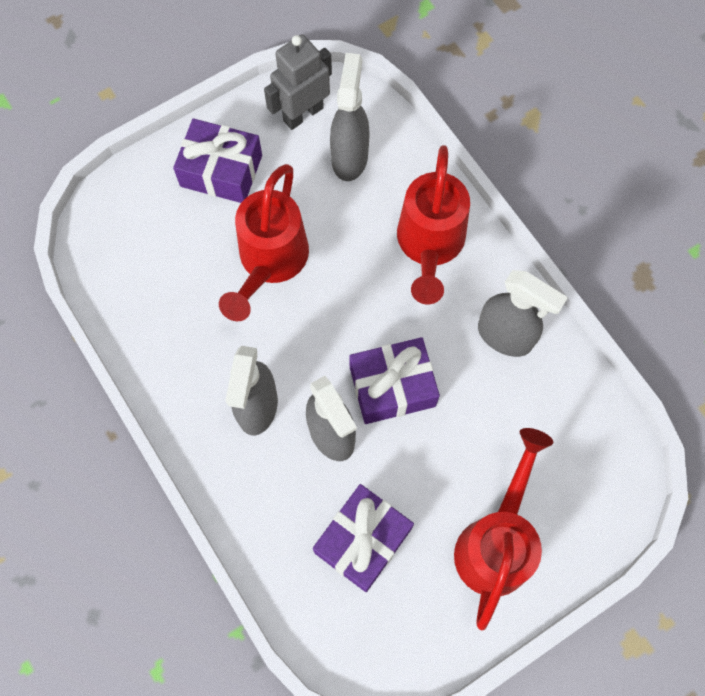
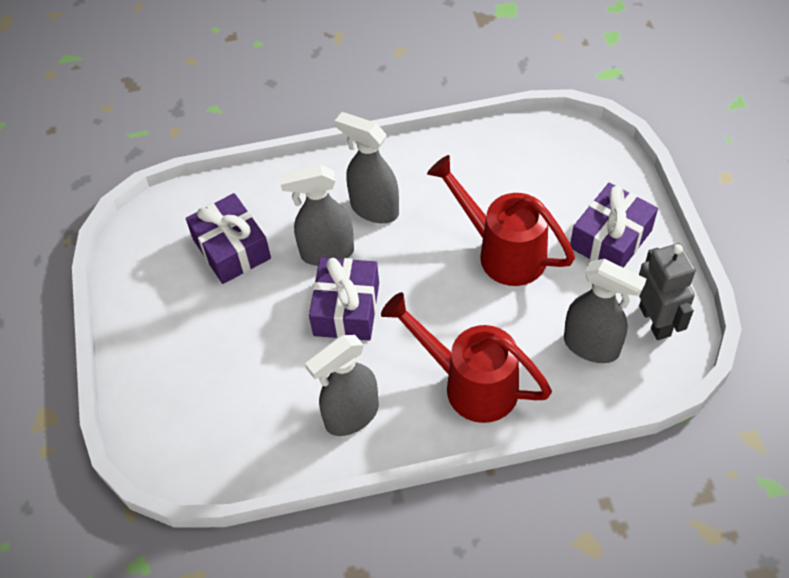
camera: 115 degrees right, 15 degrees down
red watering can [454,428,553,630] -> none

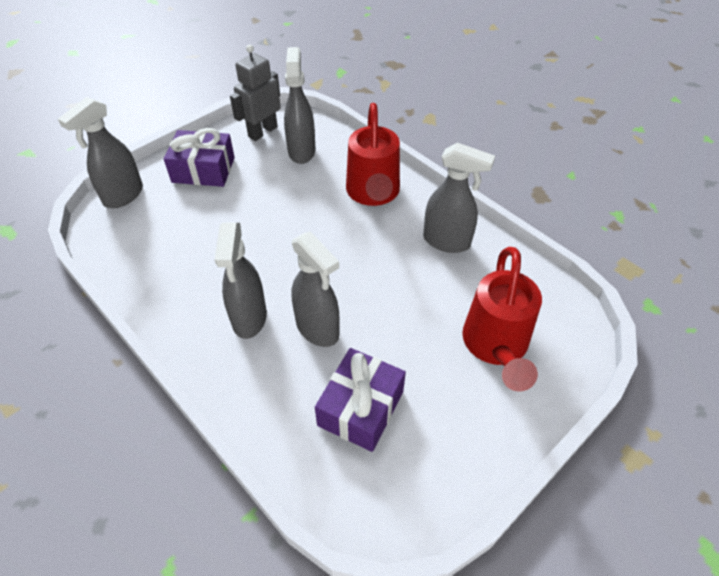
camera: 125 degrees left, 5 degrees down
purple gift [309,257,379,340] -> none
red watering can [427,155,575,286] -> red watering can moved to [462,247,542,391]
none -> grey spray bottle [58,97,143,208]

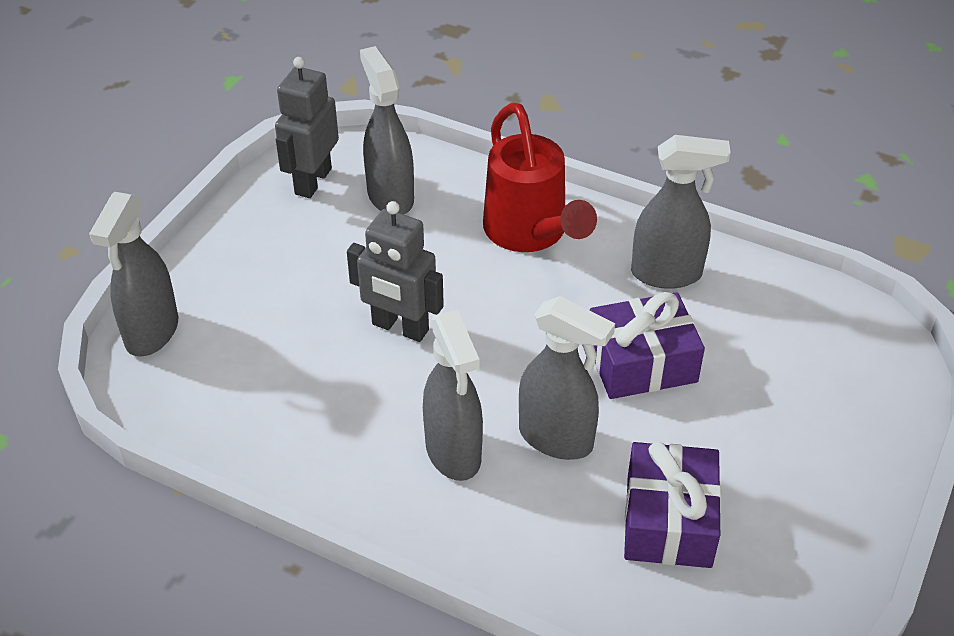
camera: 20 degrees left, 5 degrees down
purple gift [164,128,235,187] -> purple gift moved to [590,292,705,399]
red watering can [462,247,542,391] -> none
none -> grey robot [347,201,444,342]

